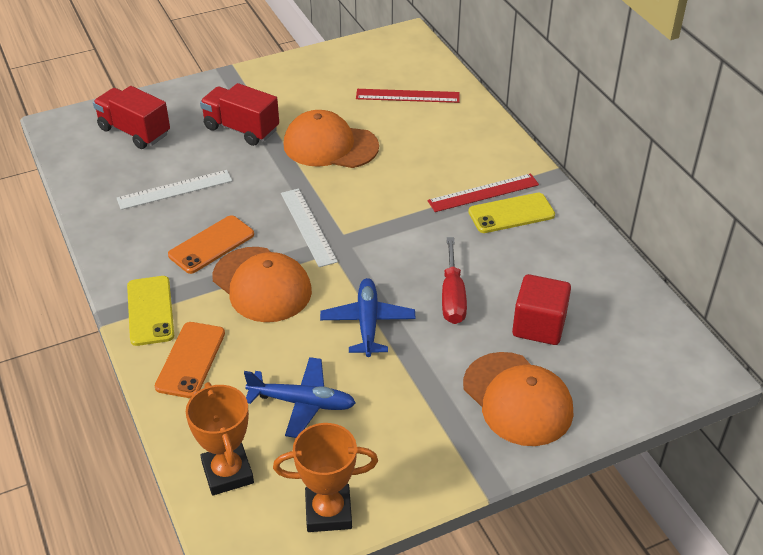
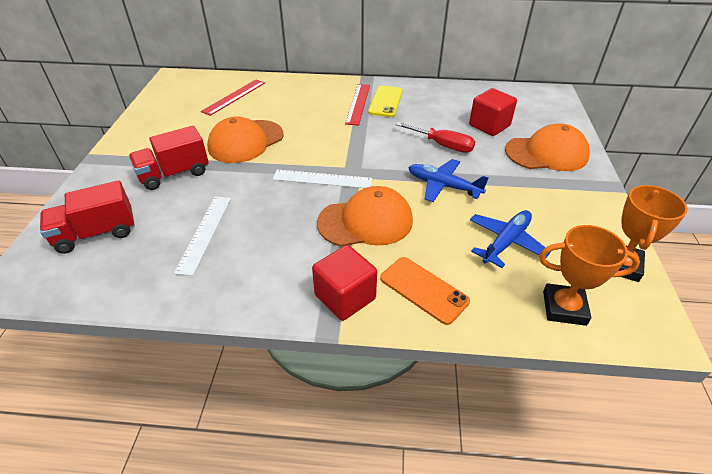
camera: 60 degrees left, 0 degrees up
yellow phone [127,276,174,346] -> red cube [312,245,377,321]
orange phone [168,215,254,274] -> none

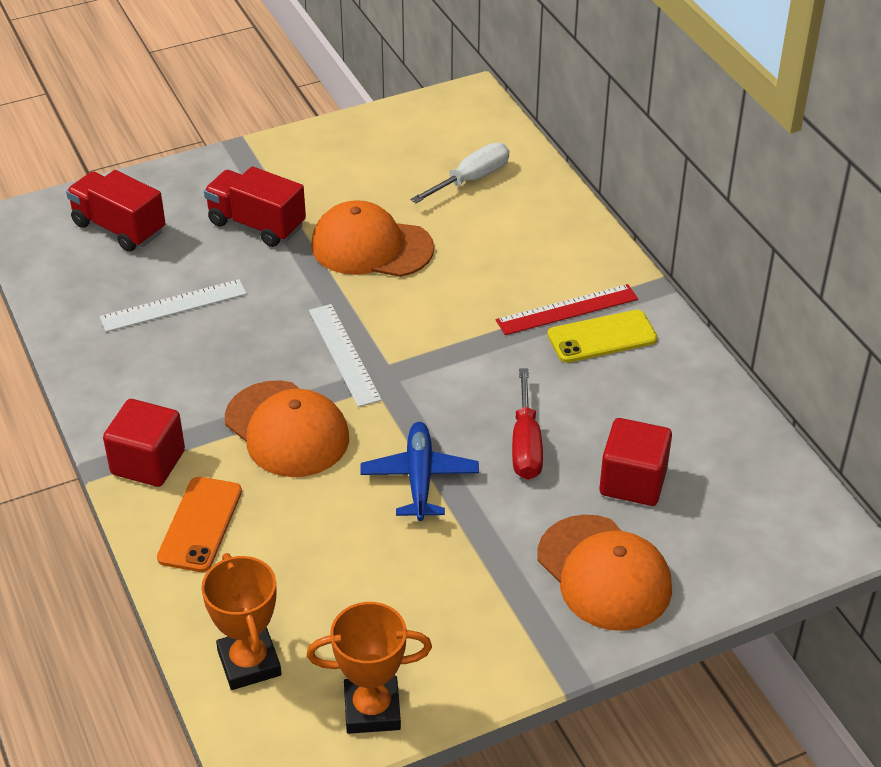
camera: 60 degrees right, 0 degrees up
red ruler [201,80,265,116] -> white screwdriver [410,143,509,203]
blue plane [470,210,551,268] -> none

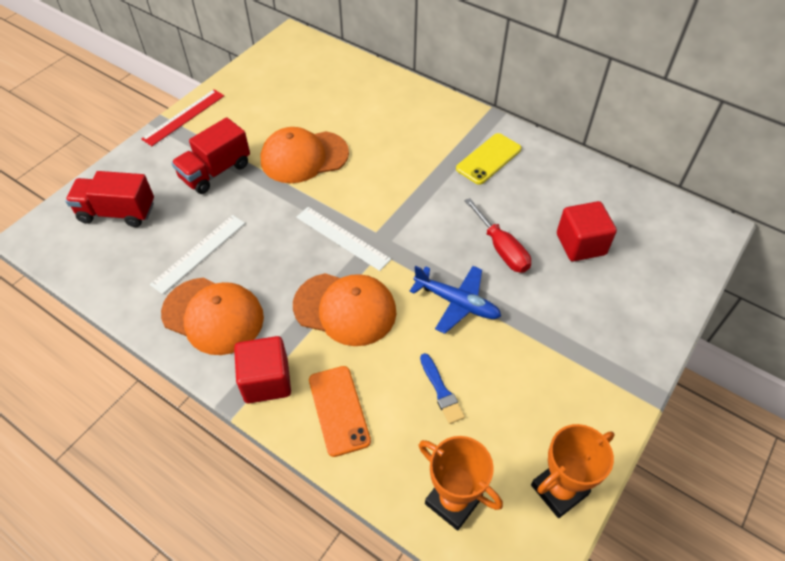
camera: 30 degrees left, 10 degrees up
red truck [204,166,306,247] -> red truck turned 45 degrees counterclockwise [171,117,250,194]
blue plane [360,422,479,521] -> blue plane turned 150 degrees clockwise [410,266,501,334]
white screwdriver [410,143,509,203] -> none
red ruler [496,284,638,335] -> red ruler moved to [141,89,224,146]
orange cap [537,515,672,631] -> orange cap moved to [161,278,264,355]
none -> blue brush [420,353,465,424]

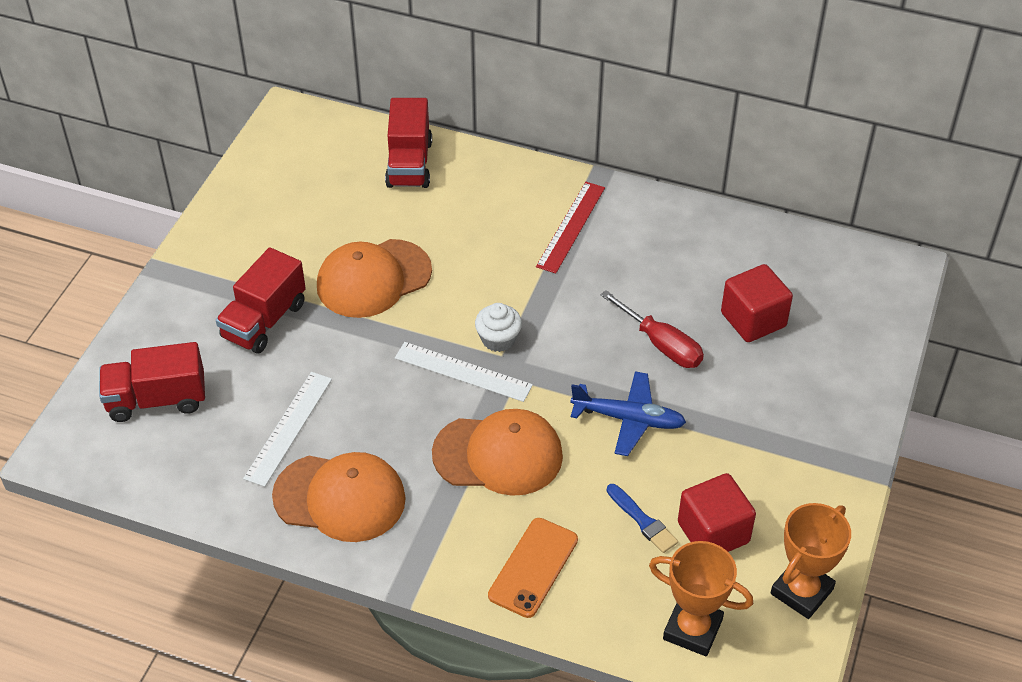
camera: 15 degrees left, 5 degrees down
red ruler [141,89,224,146] -> red ruler moved to [536,182,605,274]
red cube [234,336,291,403] -> red cube moved to [678,473,756,552]
orange phone [309,366,371,457] -> orange phone turned 60 degrees clockwise [488,518,578,618]
yellow phone [456,133,521,185] -> none
none -> red truck [385,98,432,188]
none -> white cupcake [475,303,522,352]

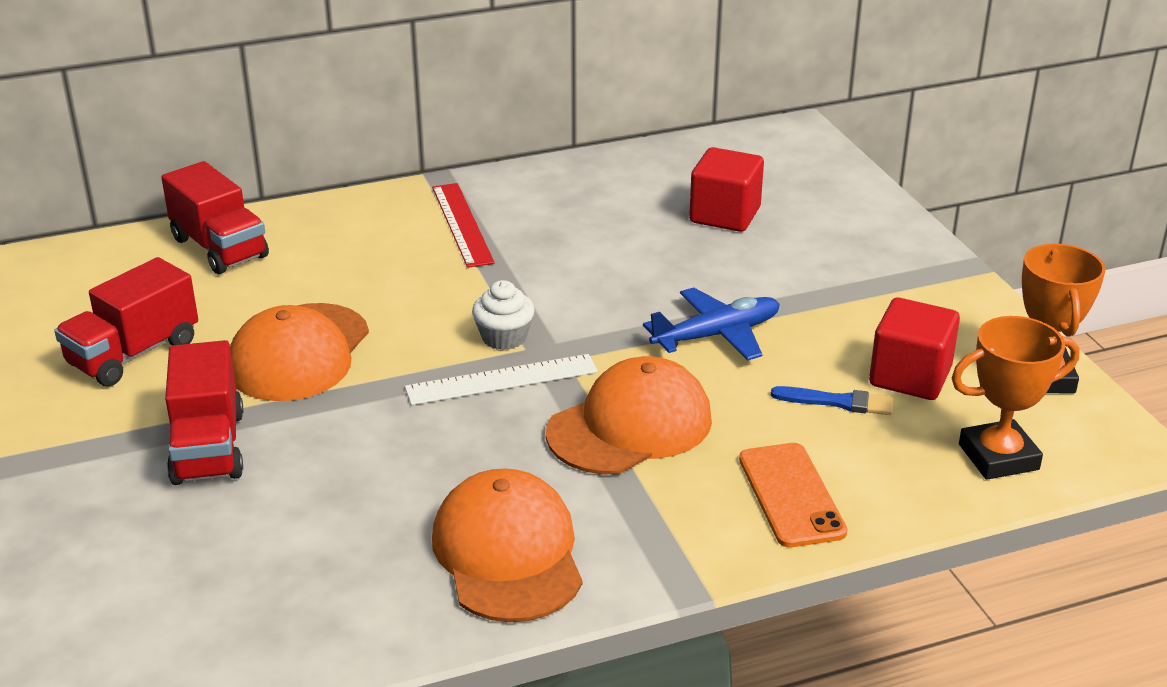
camera: 40 degrees left, 15 degrees down
red truck [99,342,205,422] -> red truck moved to [54,257,198,386]
white ruler [243,372,332,487] -> none
orange cap [272,452,406,542] -> orange cap turned 75 degrees counterclockwise [432,468,582,622]
red screwdriver [600,290,704,368] -> none

